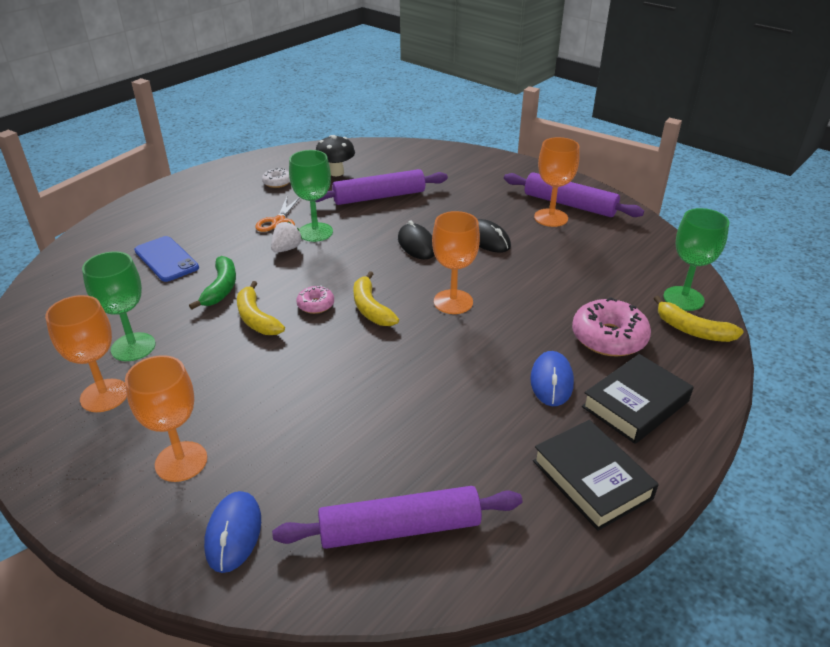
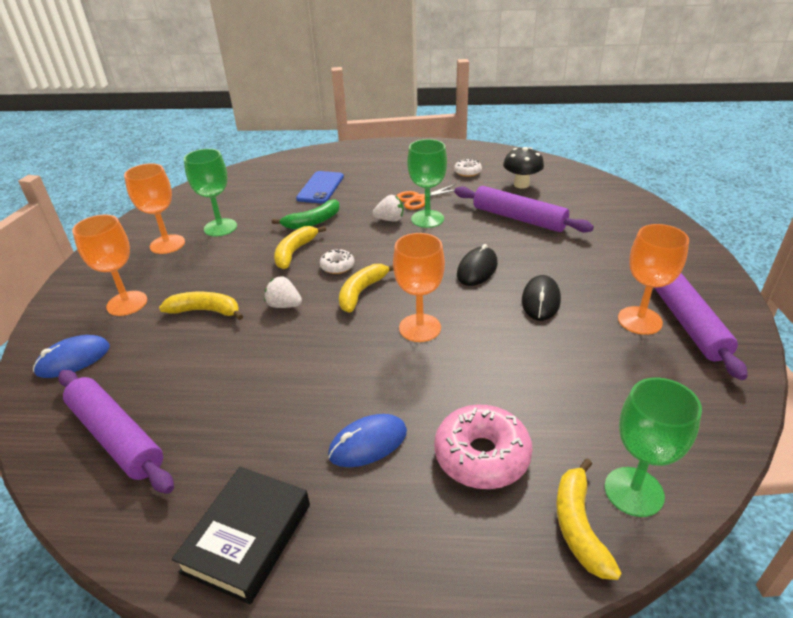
camera: 55 degrees right, 0 degrees up
pink donut [296,285,334,314] -> white donut [320,249,354,274]
black book [582,354,693,444] -> none
none -> yellow banana [159,292,243,320]
none -> white strawberry [264,276,302,308]

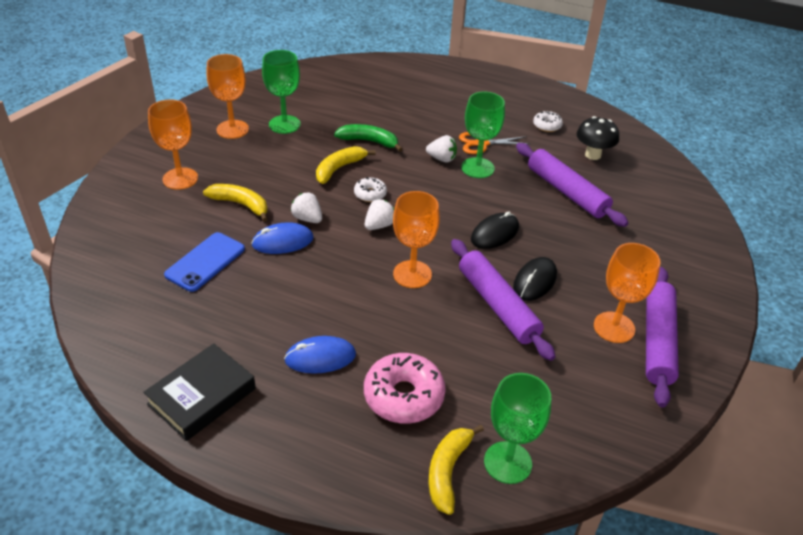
camera: 15 degrees right, 5 degrees up
blue mouse [33,335,110,378] -> blue mouse moved to [251,222,313,254]
purple rolling pin [58,370,174,494] -> purple rolling pin moved to [451,239,556,361]
green banana [272,199,340,229] -> green banana turned 150 degrees counterclockwise [334,124,403,152]
blue phone [296,171,344,203] -> blue phone moved to [164,232,245,292]
yellow banana [339,264,394,313] -> white strawberry [365,199,394,230]

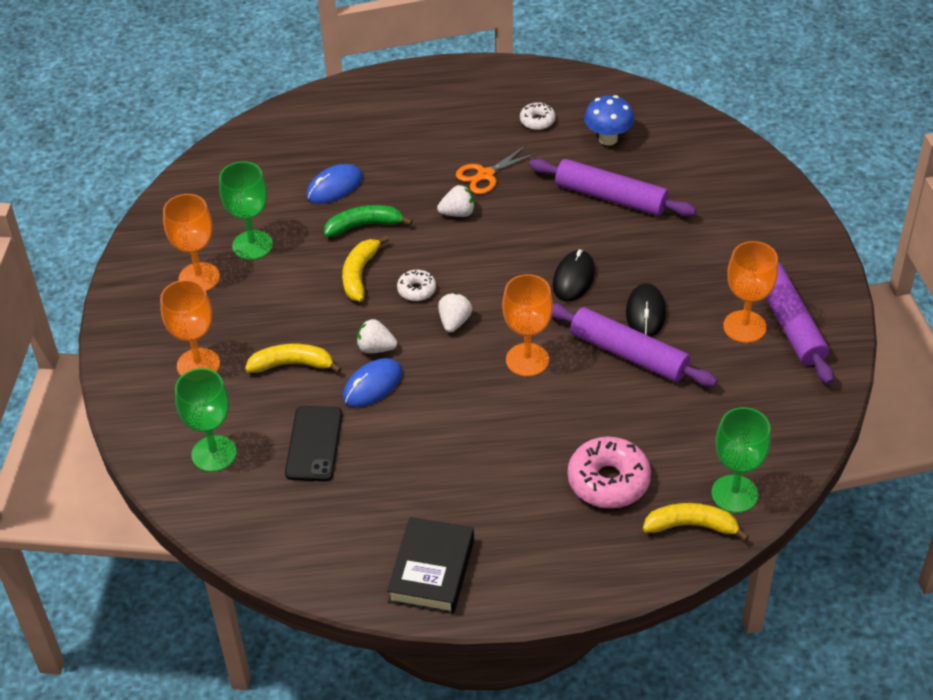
camera: 25 degrees left, 5 degrees up
blue phone [164,232,245,292] -> black phone [285,406,342,481]
blue mouse [284,336,356,374] -> blue mouse moved to [306,164,363,204]
yellow banana [428,425,484,515] -> yellow banana turned 105 degrees clockwise [643,503,749,541]
green goblet [461,91,505,178] -> green goblet moved to [175,368,237,472]
black mushroom [577,116,619,160] -> blue mushroom [584,95,634,145]

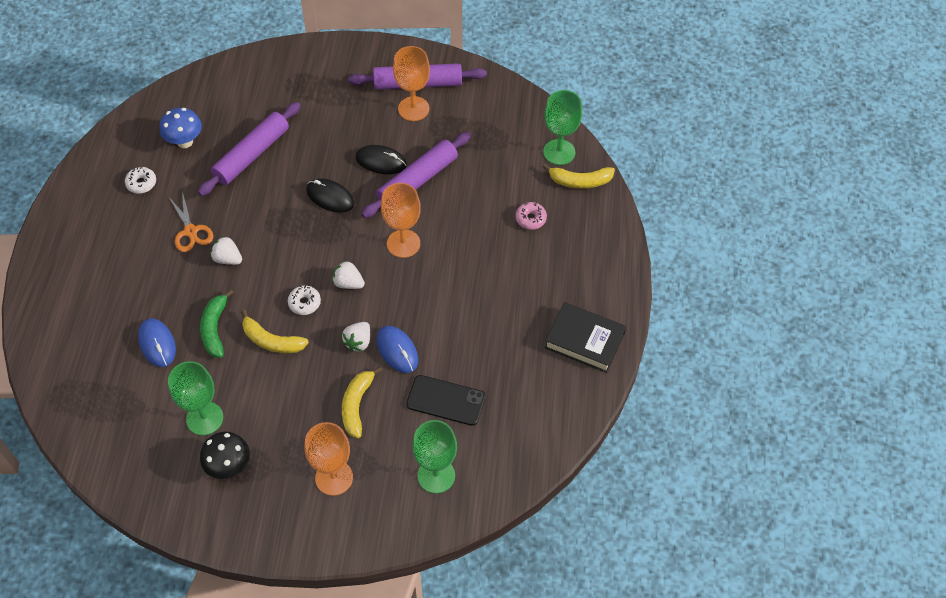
camera: 80 degrees left, 10 degrees up
orange goblet [163,194,220,291] -> black mushroom [200,432,250,479]
white strawberry [437,185,475,217] -> white strawberry turned 60 degrees counterclockwise [211,236,242,265]
pink donut [568,437,651,508] -> pink donut [515,202,547,230], size x0.52
yellow banana [643,503,749,541] -> yellow banana turned 105 degrees counterclockwise [542,164,615,189]

